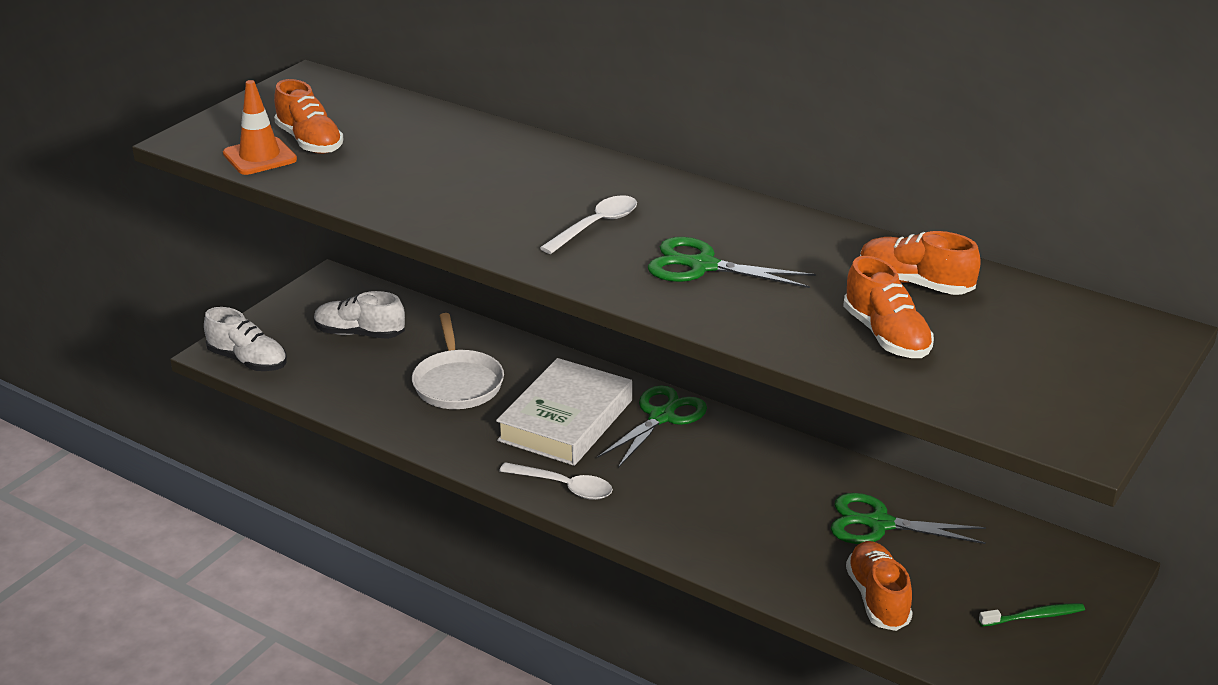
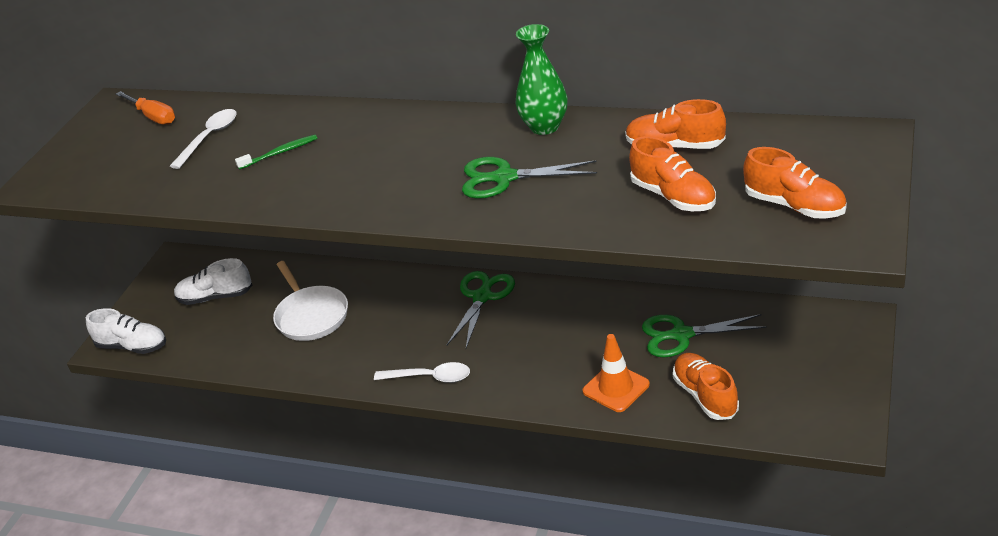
camera: 10 degrees left, 5 degrees up
orange traffic cone [223,80,297,175] -> orange traffic cone moved to [583,334,650,412]
orange shoe [274,79,344,154] -> orange shoe moved to [743,147,847,218]
white book [496,358,632,466] -> none
white spoon [540,195,637,254] -> white spoon moved to [170,109,237,169]
green toothbrush [979,603,1085,627] -> green toothbrush moved to [235,135,317,170]
none -> orange screwdriver [116,91,175,125]
none -> green vase [516,24,567,135]

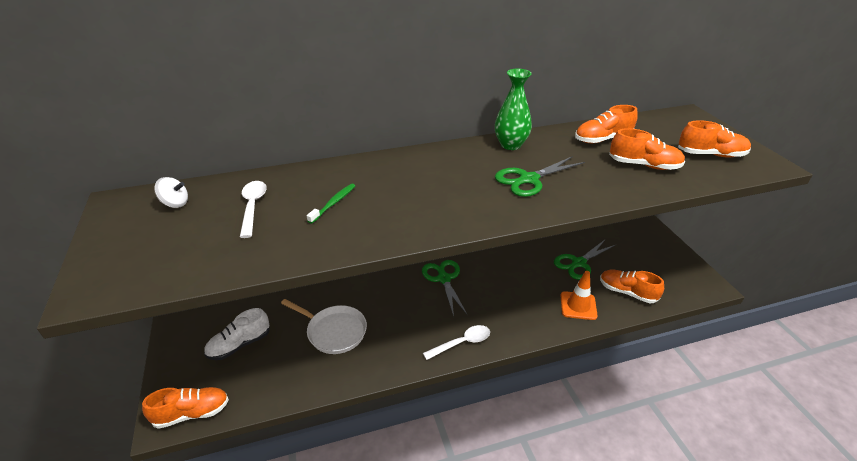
camera: 40 degrees left, 0 degrees up
white shoe [86,308,166,354] -> orange shoe [142,387,229,429]
orange screwdriver [116,91,175,125] -> white spinning top [154,177,188,208]

